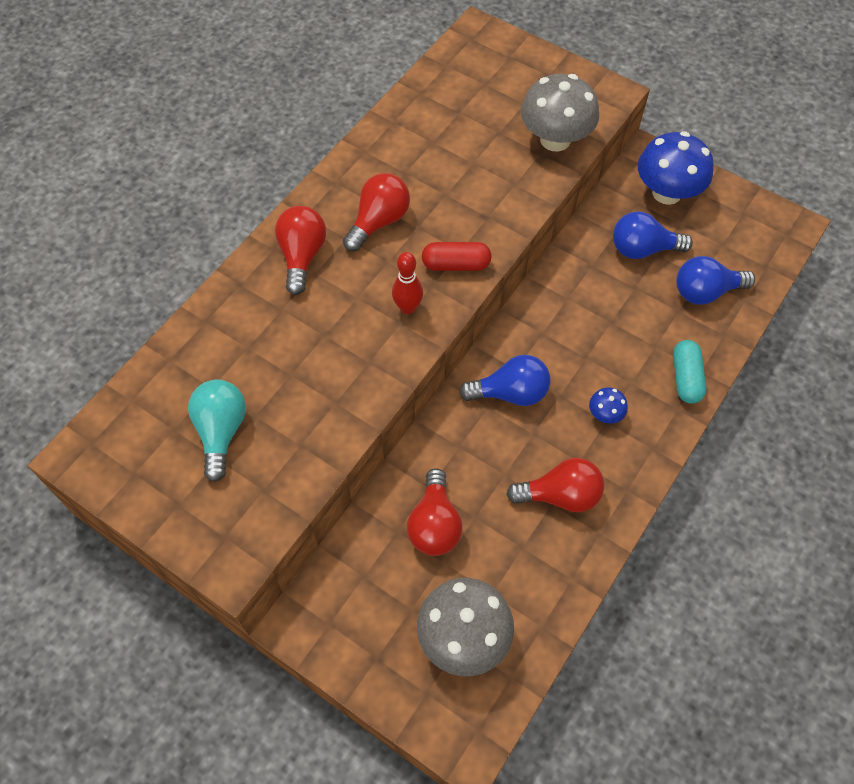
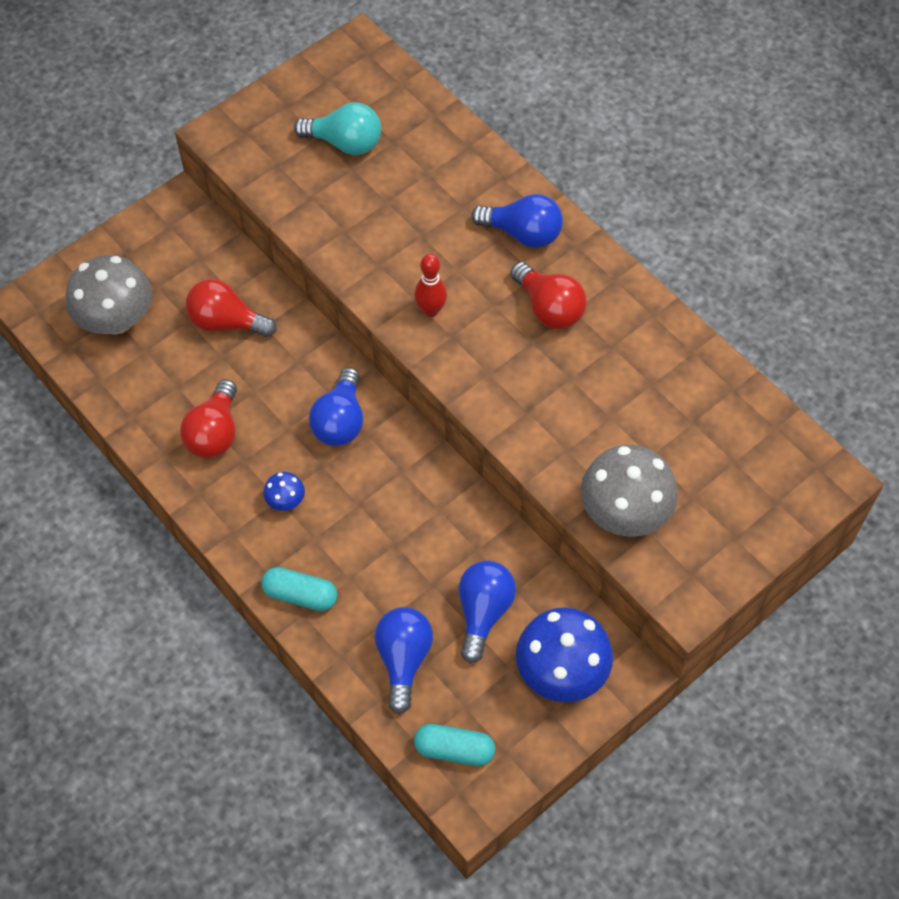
camera: 105 degrees right, 0 degrees up
red light bulb [275,206,326,295] -> blue light bulb [471,194,563,248]
red capsule [422,242,492,271] -> none
none -> turquoise capsule [414,724,495,766]

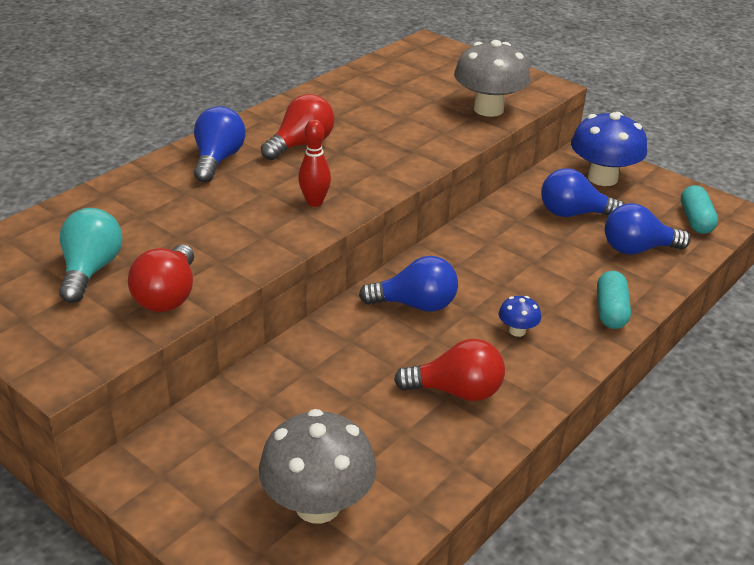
camera: 100 degrees left, 25 degrees down
red light bulb [186,279,276,337] -> red light bulb moved to [128,244,194,312]

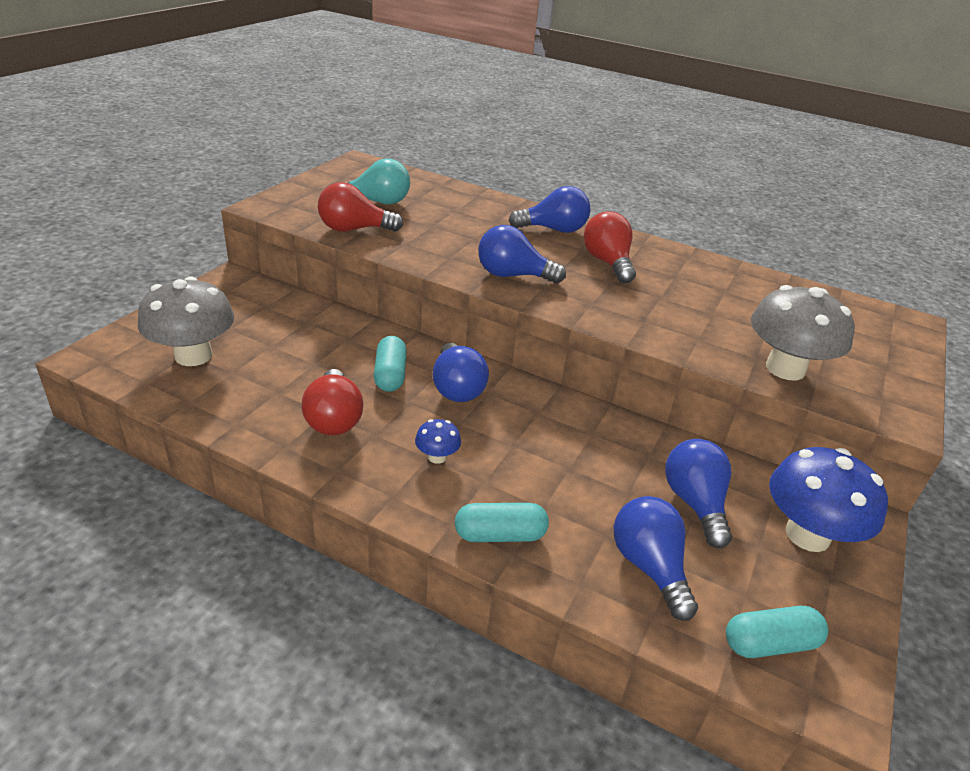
camera: 75 degrees right, 0 degrees up
red light bulb [261,94,335,160] -> red light bulb turned 135 degrees counterclockwise [584,211,636,283]
red bowling pin [298,120,331,207] -> blue light bulb [478,225,566,284]
none -> turquoise capsule [374,336,407,392]

